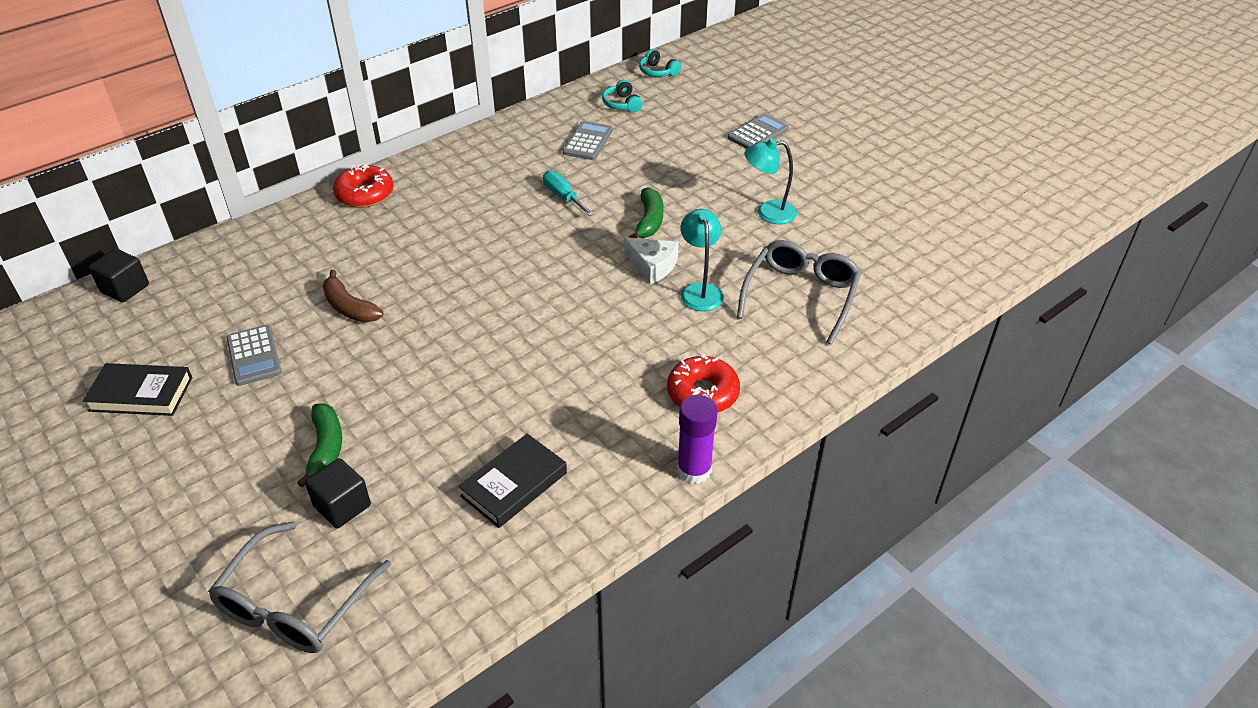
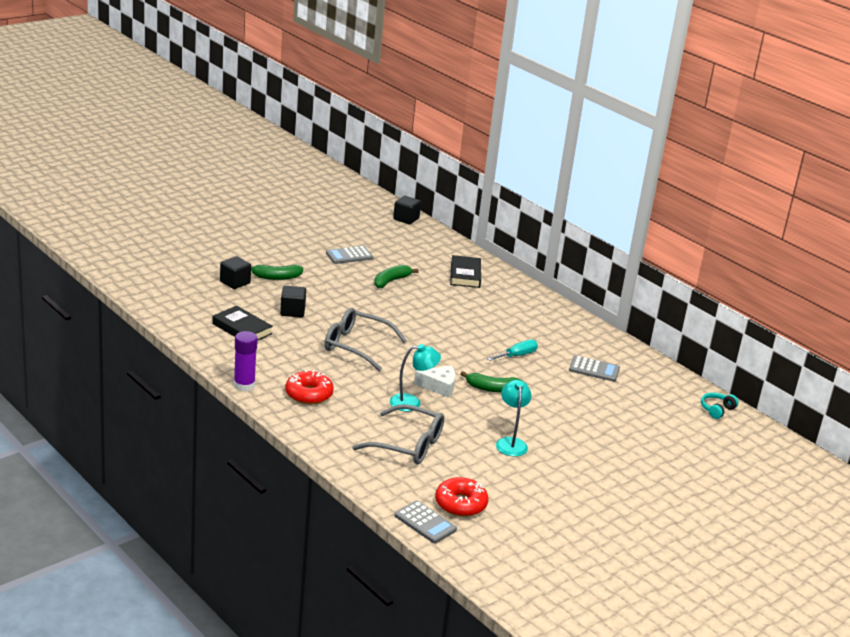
camera: 85 degrees right, 15 degrees down
black book [83,363,192,416] -> black book moved to [450,255,481,288]
grey glasses [208,521,391,653] -> grey glasses moved to [325,308,407,371]
brown banana [322,270,383,322] -> green banana [374,265,419,288]
red donut [333,164,394,208] -> red donut moved to [435,477,488,517]
turquoise headphones [602,80,642,112] -> none
white cheese [624,237,679,284] -> white cheese turned 120 degrees counterclockwise [414,365,455,398]
grey calculator [728,114,789,149] -> grey calculator moved to [395,500,457,543]
none -> black cube [280,286,306,318]

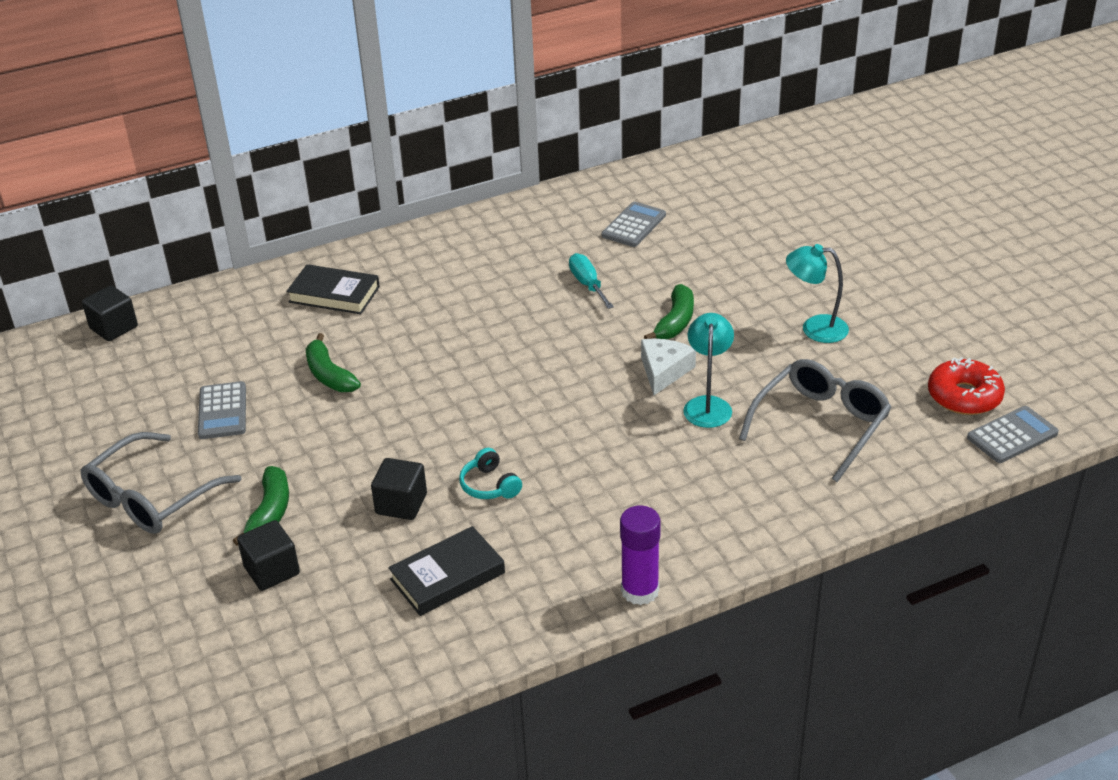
camera: 70 degrees left, 10 degrees up
red donut [285,370,334,404] -> none
grey glasses [325,308,407,371] -> grey glasses moved to [80,432,242,534]
turquoise headphones [701,393,739,419] -> turquoise headphones moved to [459,448,522,499]

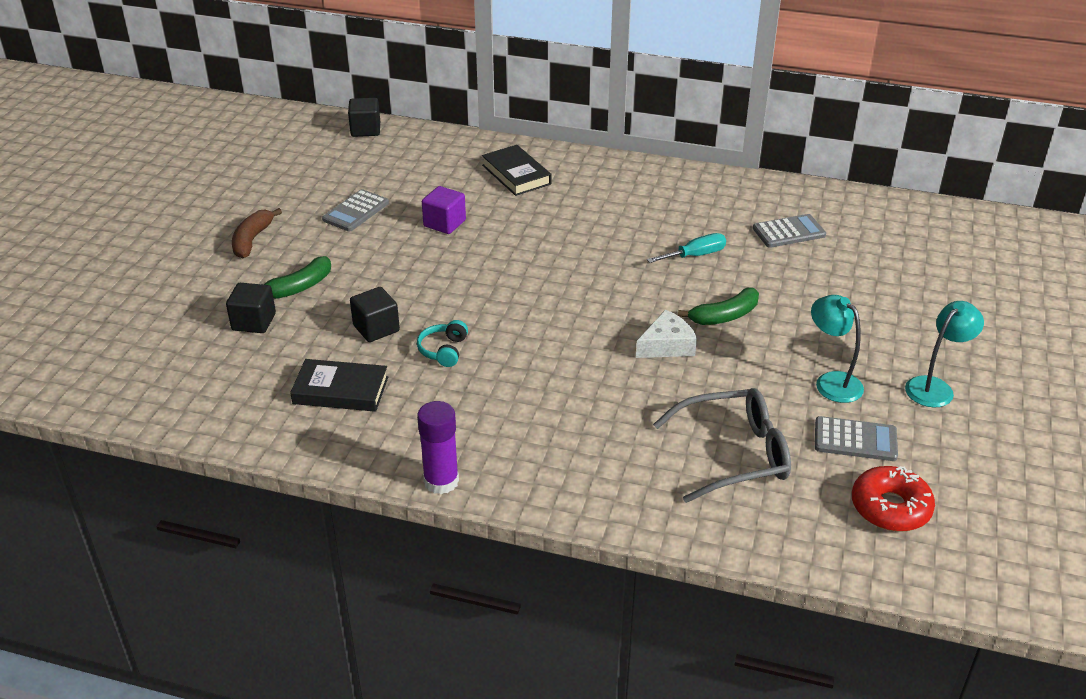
camera: 40 degrees right, 0 degrees up
grey glasses [80,432,242,534] -> brown banana [232,208,282,258]
green banana [306,333,361,392] -> purple cube [422,186,466,234]
turquoise screwdriver [569,253,614,309] -> turquoise screwdriver turned 45 degrees clockwise [647,233,726,263]
turquoise lamp [683,313,734,428] -> turquoise lamp moved to [905,301,984,407]
grey calculator [967,406,1059,463] -> grey calculator moved to [815,416,898,461]

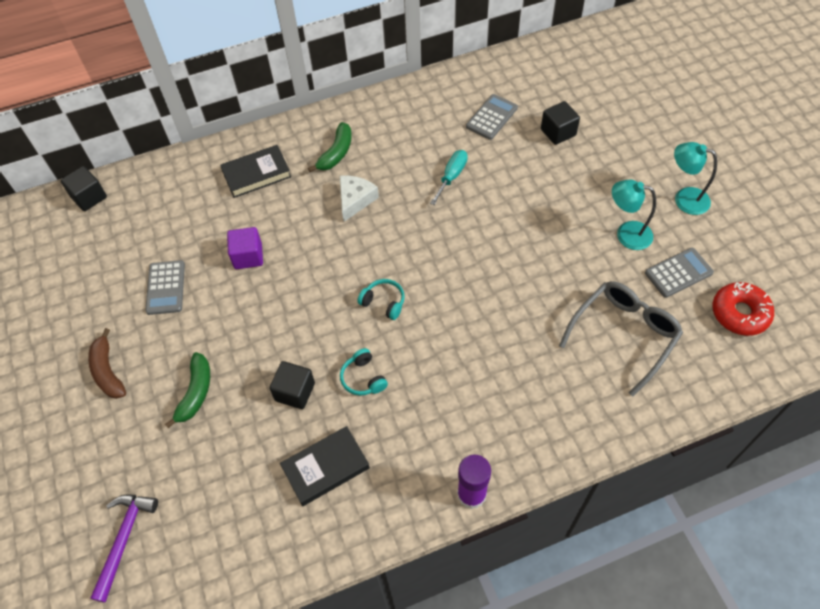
camera: 35 degrees left, 20 degrees up
black cube [226,283,276,333] -> black cube moved to [541,101,580,145]
black book [482,145,551,196] -> black book turned 45 degrees counterclockwise [220,145,291,198]
white cheese [636,310,697,358] -> white cheese moved to [340,176,379,222]
green banana [678,288,759,325] -> green banana moved to [308,122,352,172]
turquoise lamp [905,301,984,407] -> turquoise lamp turned 75 degrees counterclockwise [674,142,717,215]
none -> purple hammer [90,495,158,603]
none -> turquoise headphones [357,279,405,320]

